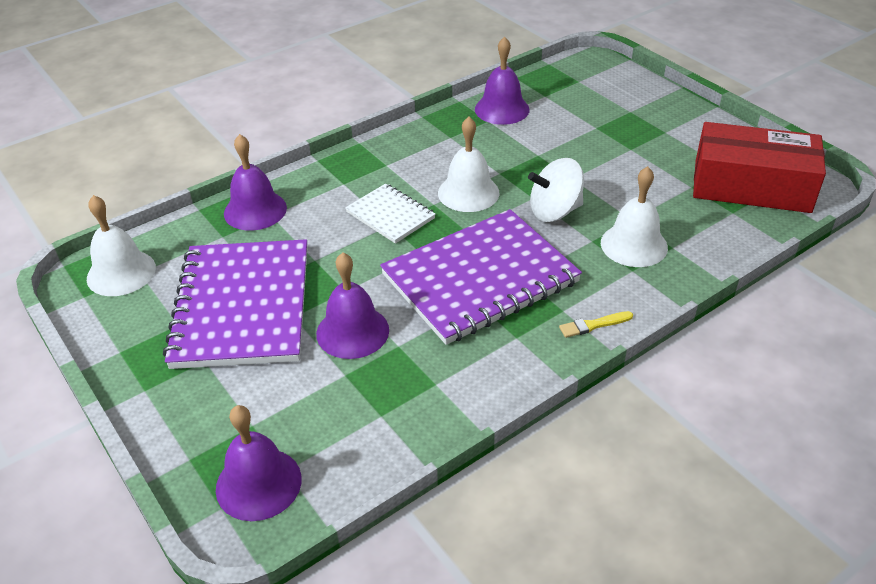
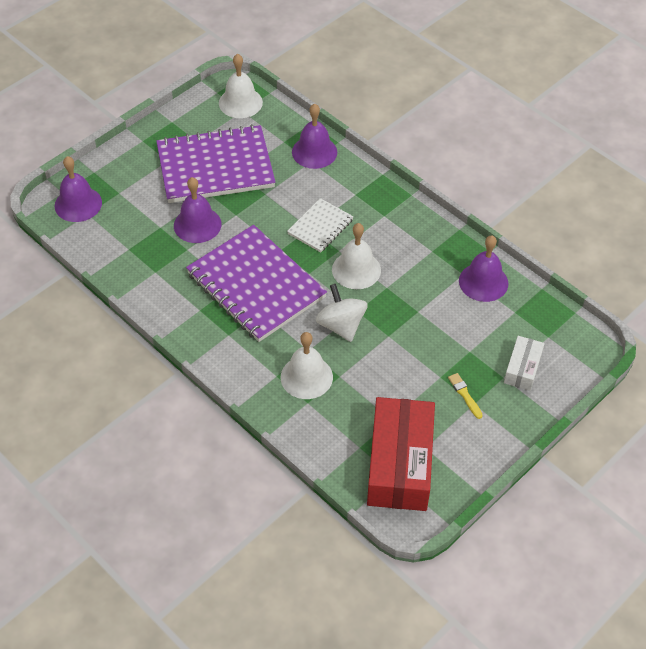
camera: 80 degrees right, 10 degrees up
yellow brush [559,311,633,338] -> yellow brush moved to [448,373,483,419]
none -> white box [504,336,545,391]

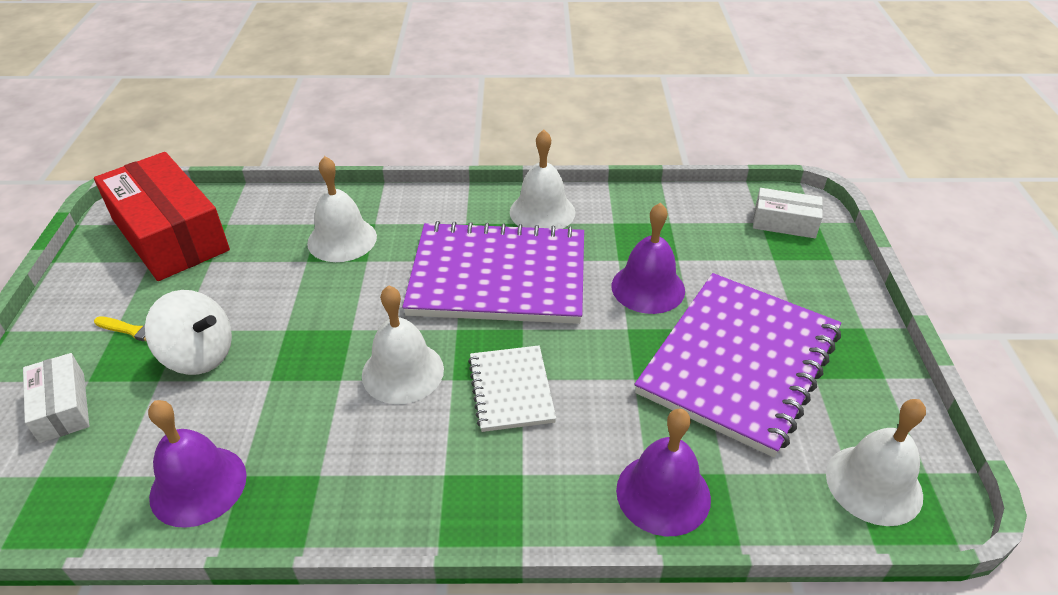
camera: 135 degrees right, 10 degrees down
purple bell [54,156,102,222] -> white box [753,188,823,238]
white spinning top [315,284,368,342] -> white spinning top moved to [145,290,232,375]
none -> white bell [510,129,575,229]

